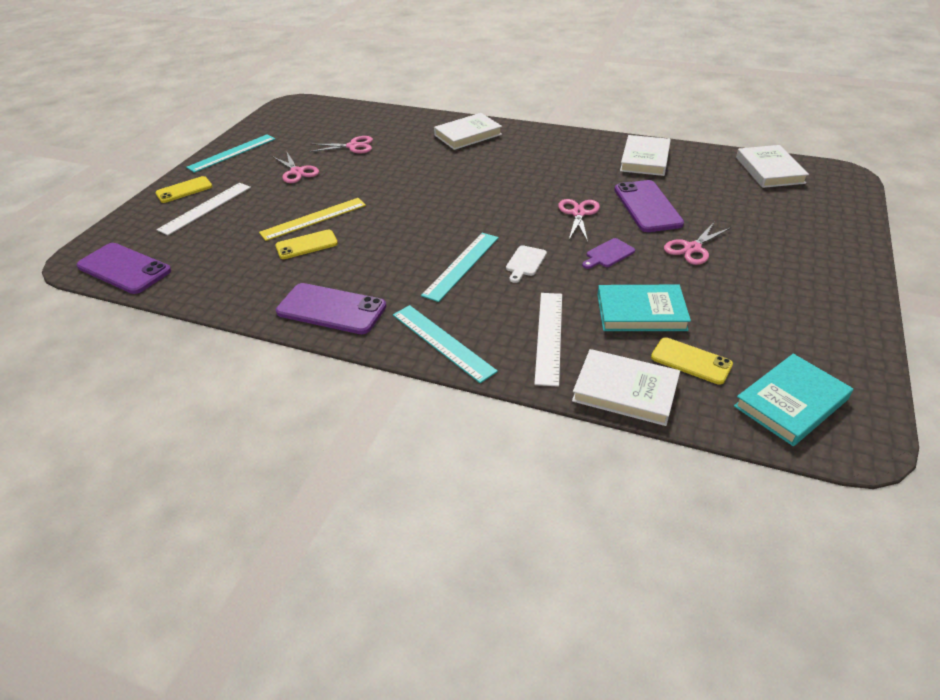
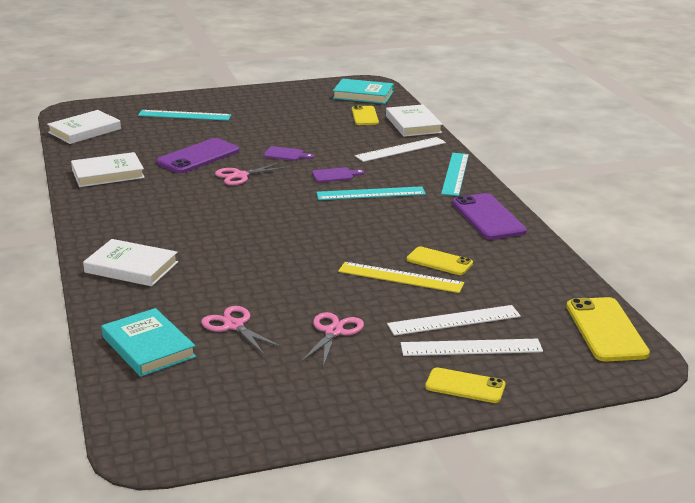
camera: 130 degrees left, 15 degrees down
purple phone [77,243,171,294] -> yellow phone [566,297,650,362]
turquoise ruler [186,134,275,173] -> turquoise ruler moved to [138,110,232,121]
white cutting board [506,245,547,283] -> purple cutting board [312,167,364,182]
turquoise book [597,285,691,331] -> turquoise book moved to [102,308,196,377]
pink scissors [664,222,731,265] -> none
none -> white ruler [387,305,521,336]

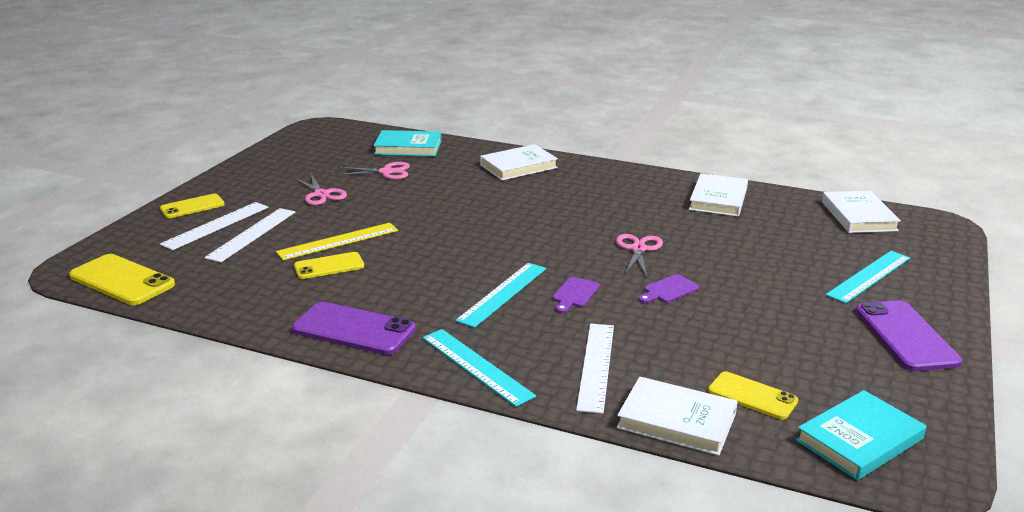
camera: 130 degrees right, 0 degrees up
purple phone [157,138,239,173] -> purple phone moved to [856,300,962,371]

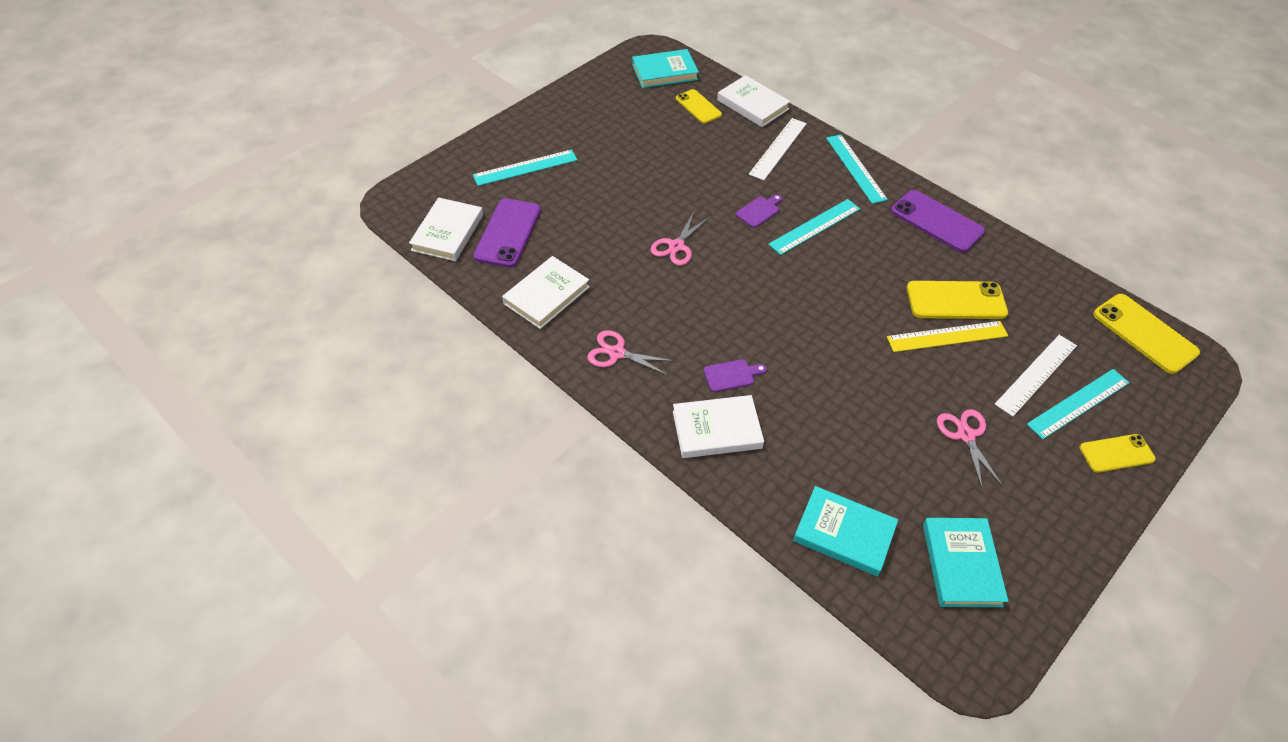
camera: 160 degrees left, 25 degrees up
white ruler [160,202,268,250] -> turquoise ruler [1027,369,1130,439]
yellow phone [294,252,364,279] -> yellow phone [907,281,1008,319], size x1.57
pink scissors [337,162,410,179] -> pink scissors moved to [587,330,674,376]
purple cutting board [639,274,699,303] -> purple cutting board moved to [703,359,767,392]
purple phone [856,300,962,371] -> purple phone moved to [473,198,541,268]
none -> turquoise book [923,518,1008,607]

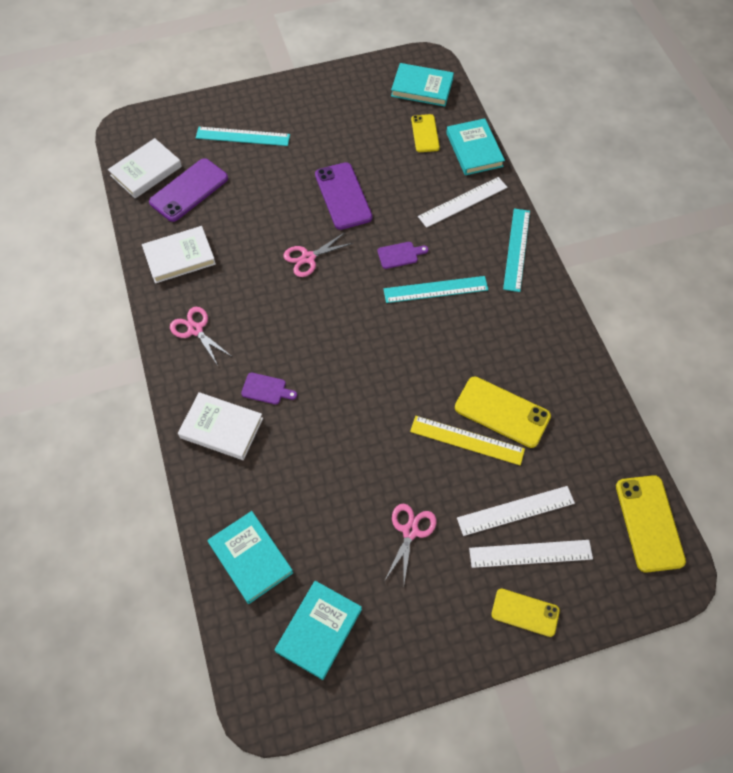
camera: 30 degrees right, 10 degrees up
white book [717,75,791,127] -> turquoise book [446,118,505,175]
purple phone [891,190,985,253] -> purple phone moved to [315,162,372,230]
turquoise ruler [1027,369,1130,439] -> white ruler [469,540,593,568]

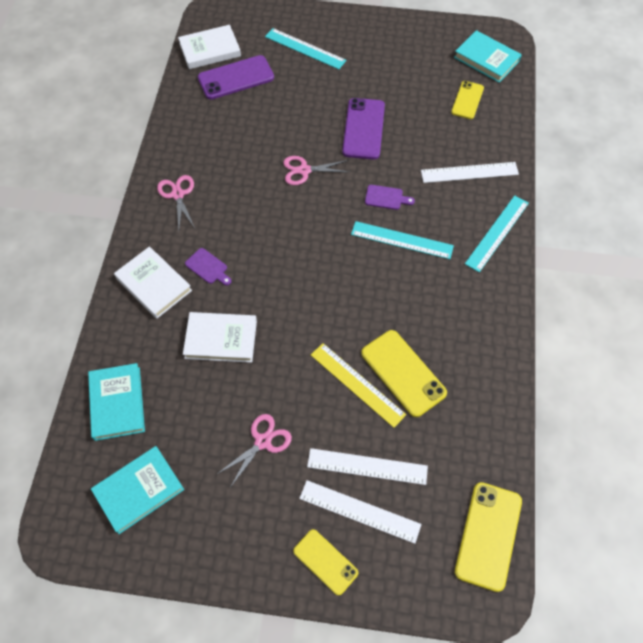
camera: 25 degrees right, 0 degrees up
white book [142,226,216,284] -> white book moved to [183,312,257,363]
turquoise book [446,118,505,175] -> none

